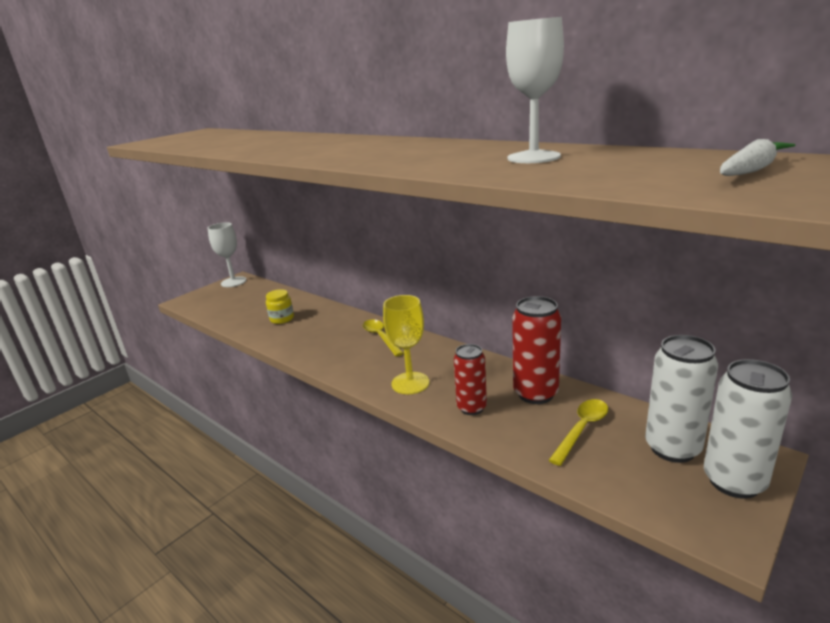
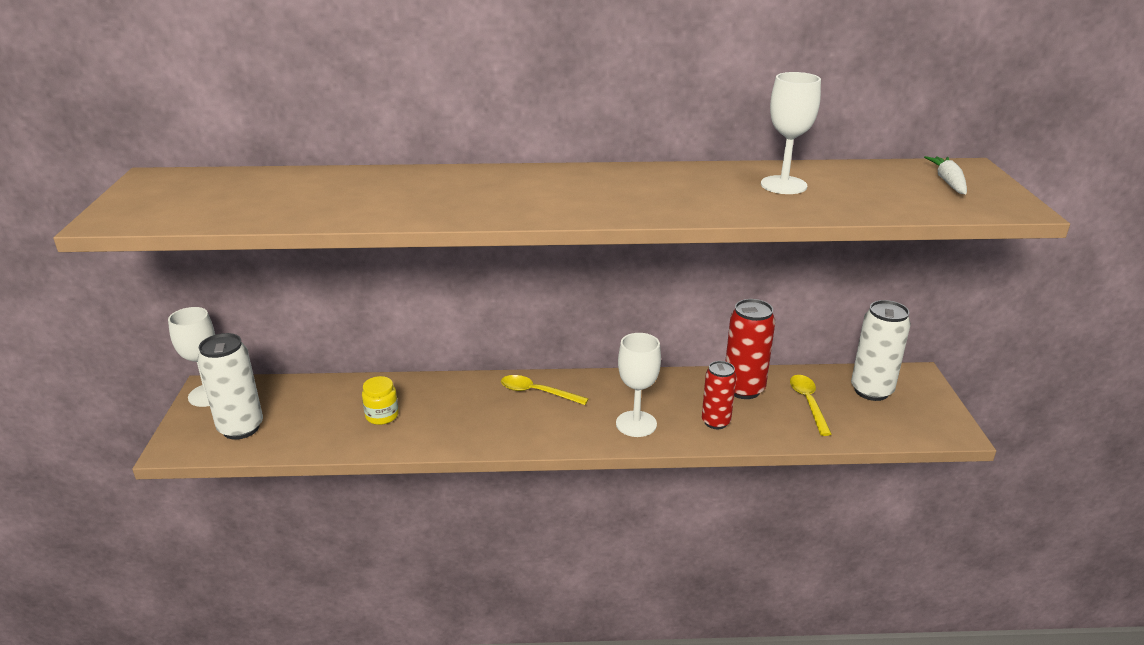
camera: 45 degrees left, 5 degrees up
yellow goblet [383,295,429,394] -> white goblet [616,333,661,437]
white can [704,359,792,499] -> white can moved to [198,333,263,440]

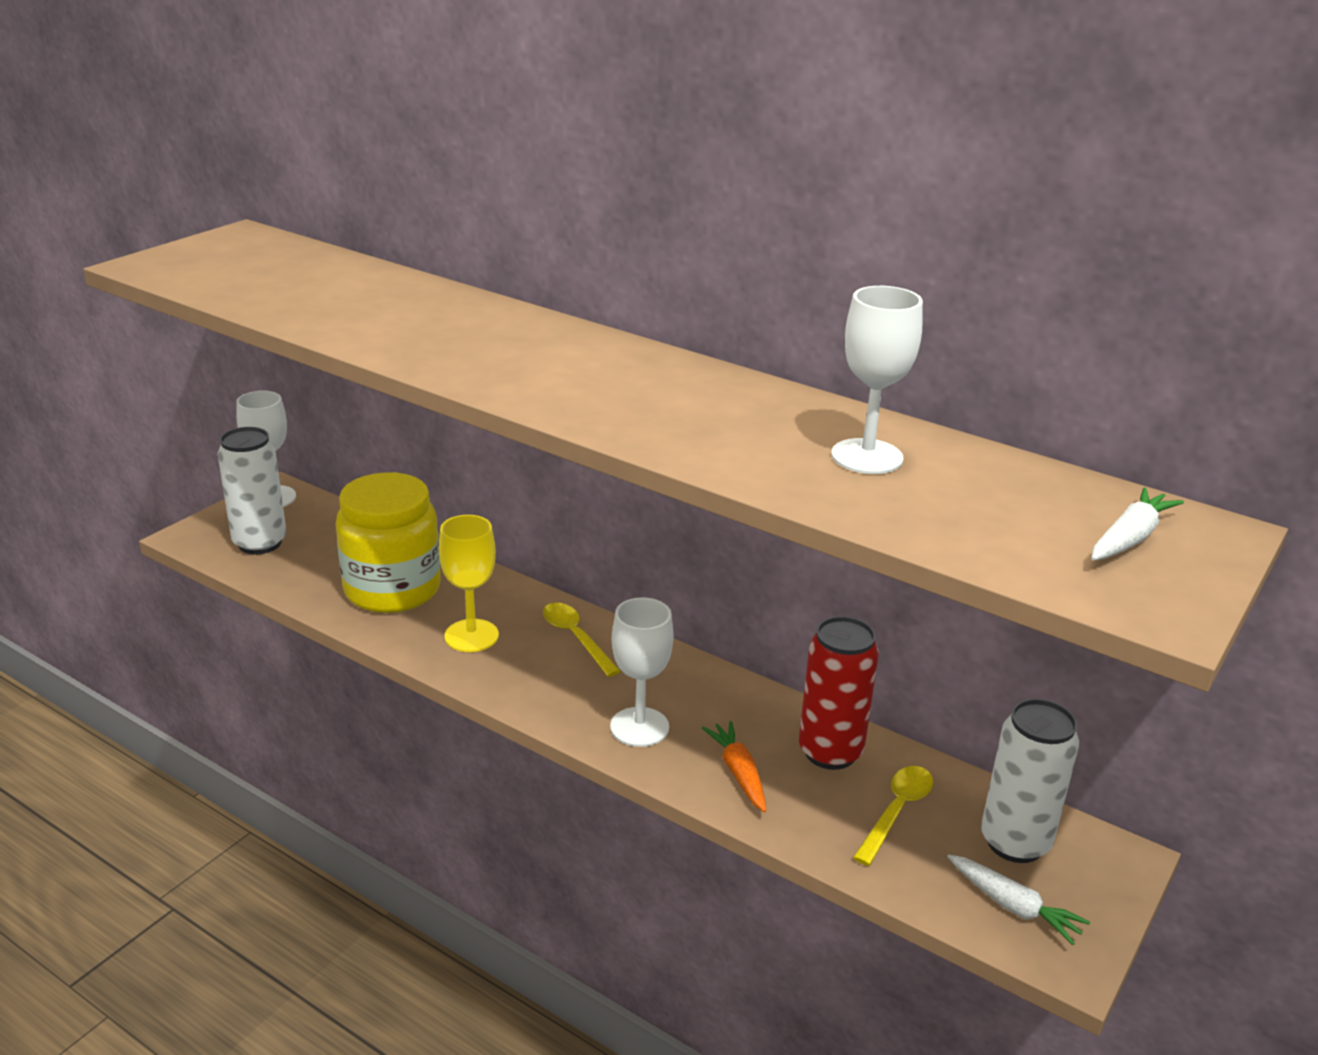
camera: 35 degrees right, 0 degrees up
yellow jar [362,376,399,425] -> yellow jar [336,472,441,613], size x2.28
red can [702,361,736,429] -> orange carrot [702,721,766,813]
none -> yellow goblet [439,515,499,652]
none -> white carrot [947,854,1090,945]

